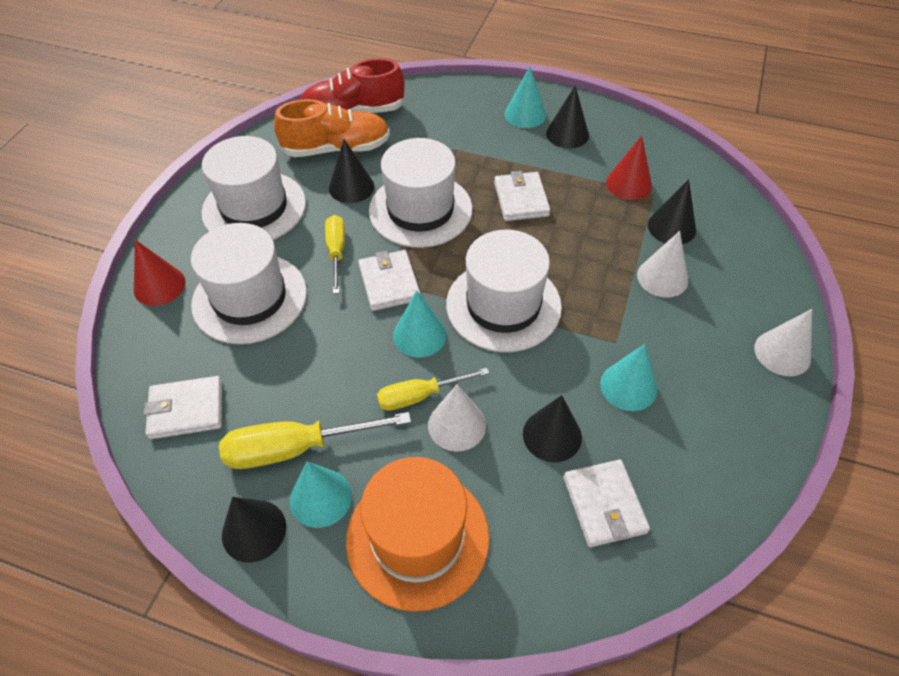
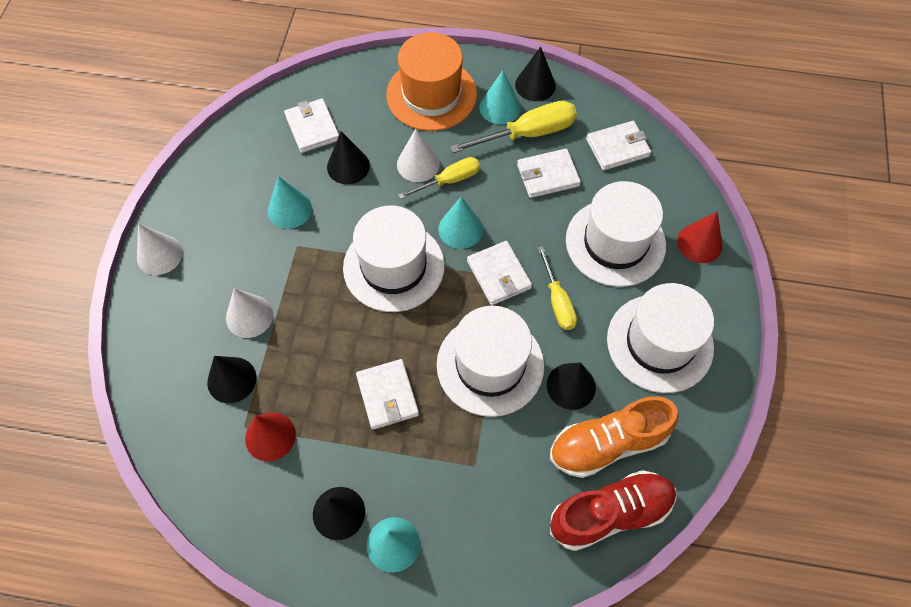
camera: 170 degrees right, 10 degrees up
none -> white wallet [517,149,581,198]

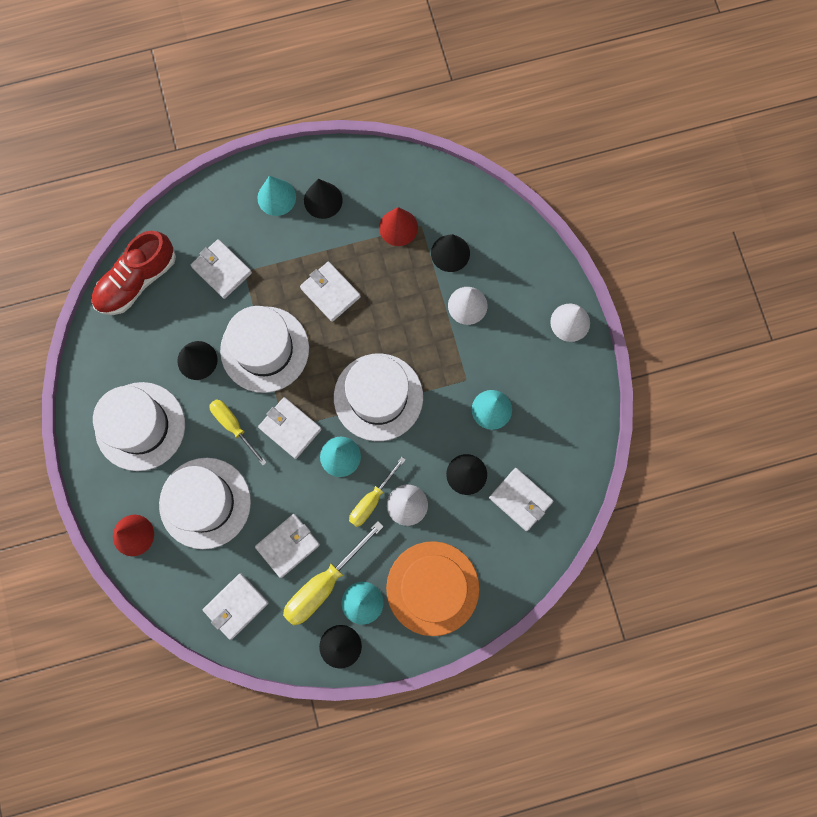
camera: 155 degrees right, 15 degrees up
orange shoe [550,396,679,478] -> none
none -> white wallet [191,239,252,299]

